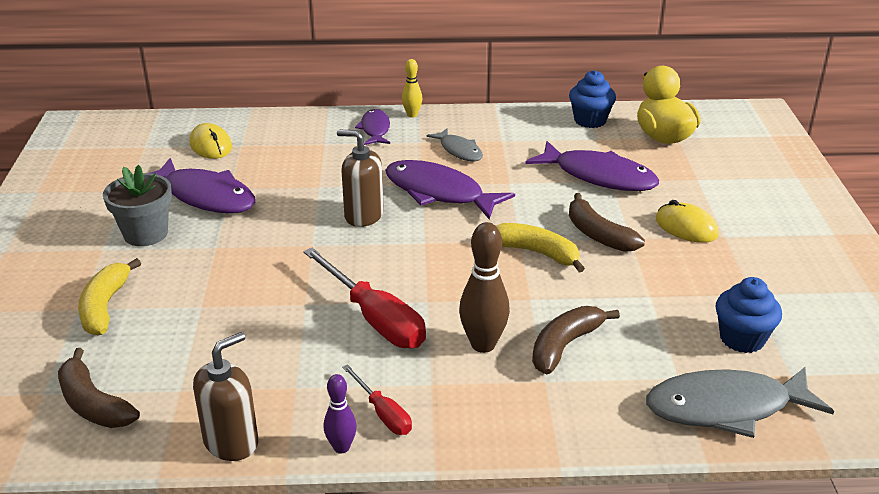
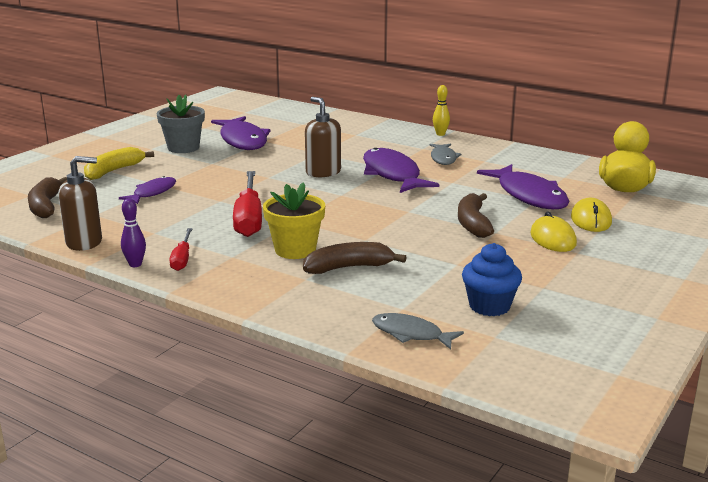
camera: 35 degrees right, 10 degrees down
yellow mouse [189,123,232,159] -> yellow mouse moved to [571,198,612,232]
purple fish [355,109,390,145] -> purple fish moved to [119,176,176,204]
brown bowling pin [459,222,510,353] -> yellow flower pot [263,182,325,259]
yellow banana [496,223,585,272] -> none
blue cupcake [569,70,616,128] -> none
grey fish [646,367,834,438] -> grey fish [372,313,464,349], size x0.57

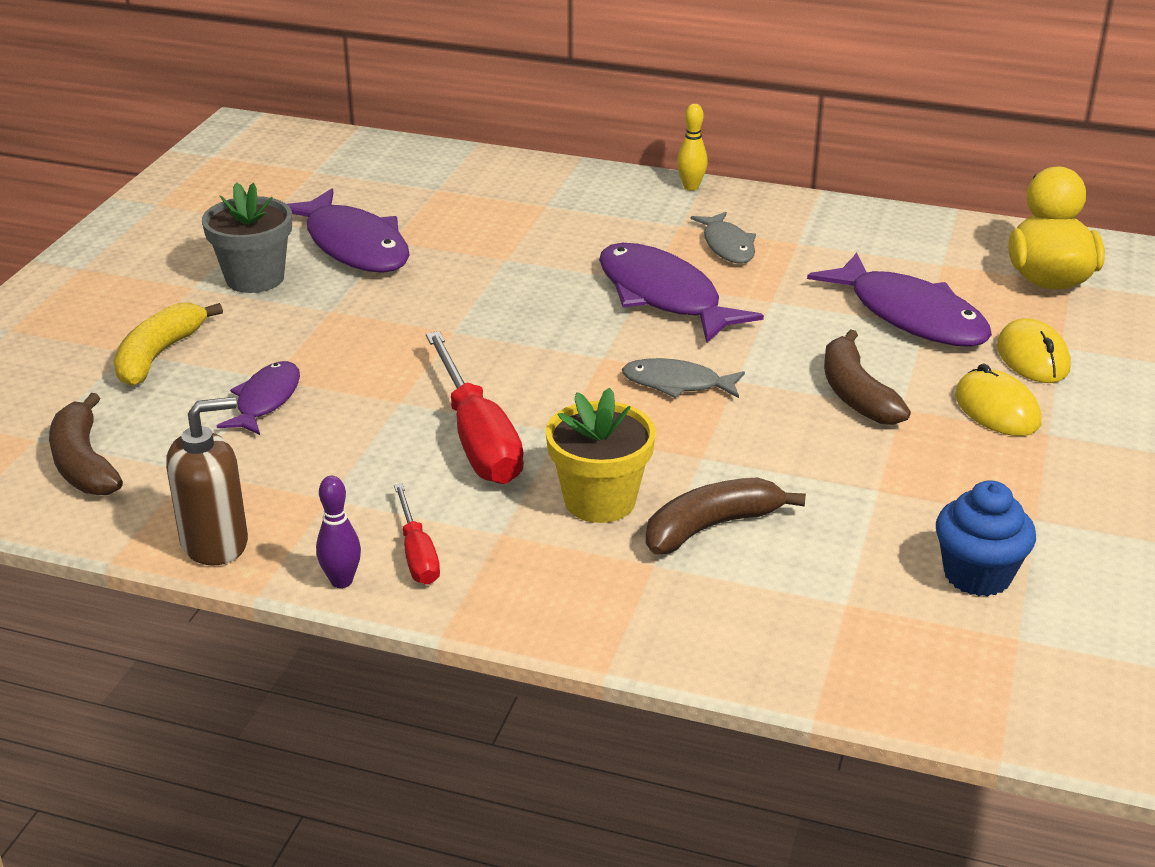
camera: 15 degrees left, 10 degrees up
brown soap dispenser [305,97,341,177] -> none
grey fish [372,313,464,349] -> grey fish moved to [622,358,745,398]

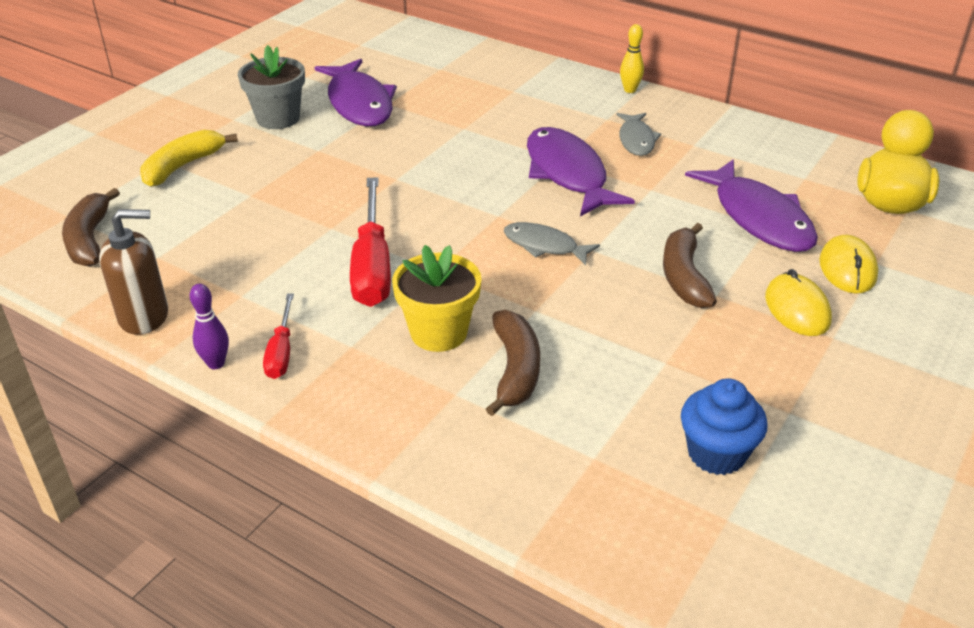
camera: 15 degrees right, 5 degrees up
purple fish [217,361,300,435] -> none
brown banana [646,477,806,554] -> brown banana turned 105 degrees clockwise [486,310,540,416]

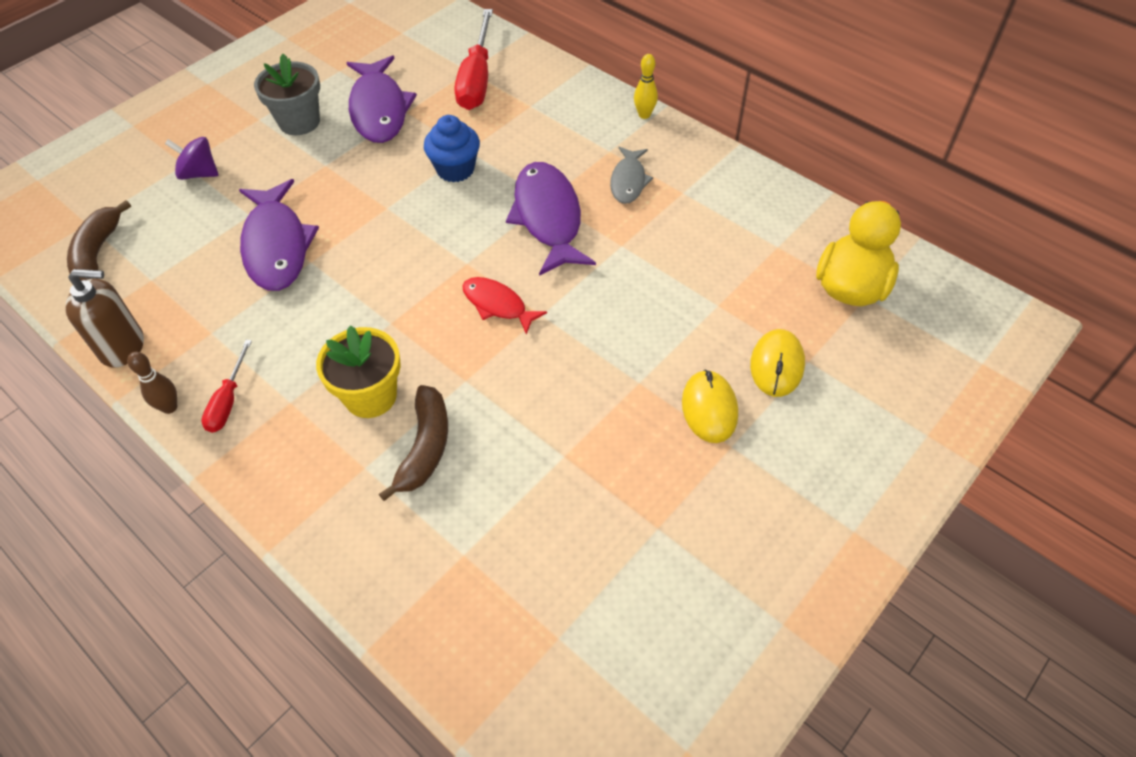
camera: 10 degrees right, 15 degrees up
yellow banana [140,130,238,187] -> purple spinning top [165,137,219,180]
purple bowling pin [190,284,229,369] -> brown bowling pin [127,352,177,414]
red screwdriver [350,177,391,307] -> red screwdriver moved to [455,9,493,110]
grey fish [504,222,600,265] -> red fish [463,277,547,335]
brown banana [663,223,717,308] -> none
blue cupcake [681,379,768,475] -> blue cupcake moved to [424,115,480,182]
purple fish [685,159,818,252] -> purple fish moved to [239,179,319,291]

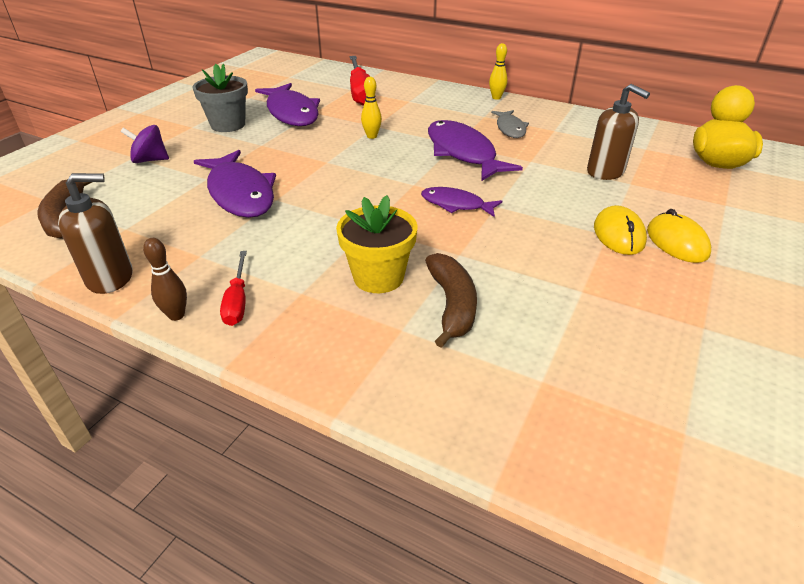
camera: 15 degrees left, 15 degrees down
blue cupcake [424,115,480,182] -> yellow bowling pin [361,77,382,139]
red fish [463,277,547,335] -> purple fish [421,187,502,217]
yellow mouse [750,329,805,397] -> yellow mouse moved to [594,205,647,255]
none -> brown soap dispenser [587,84,650,180]

